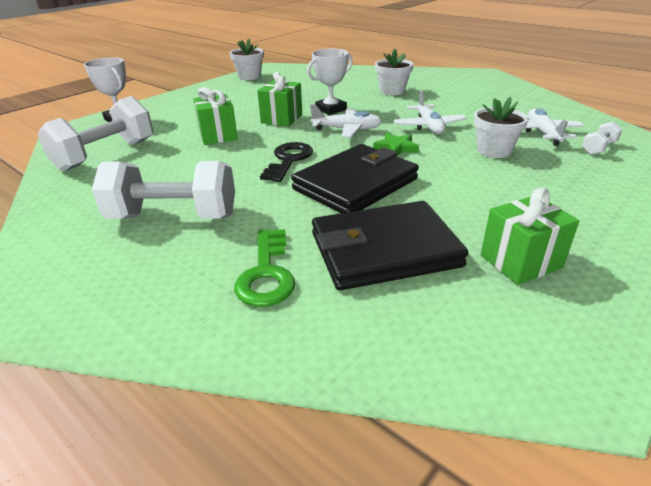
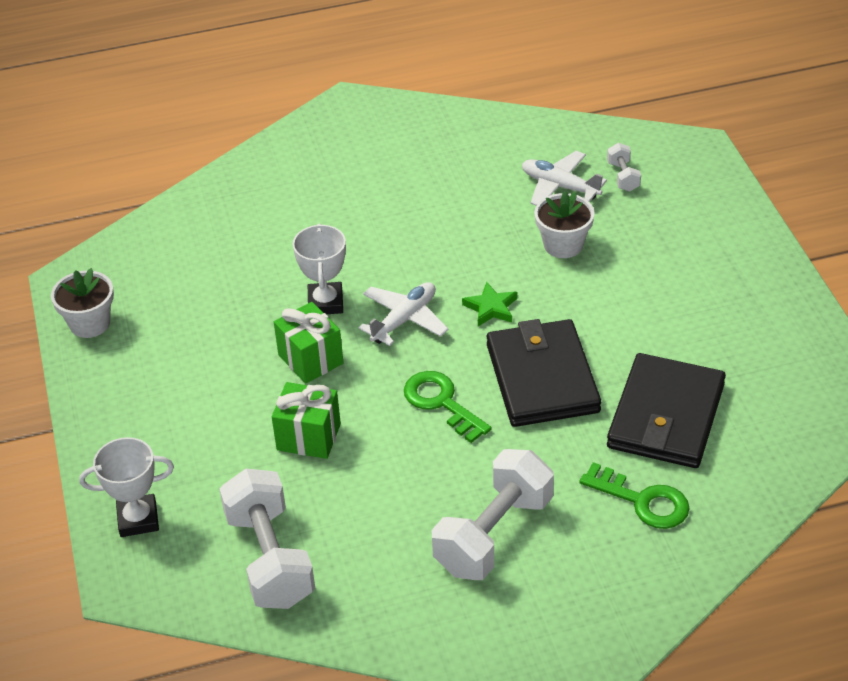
camera: 55 degrees left, 10 degrees up
black key [260,142,313,182] -> green key [404,371,492,443]
white flower pot [375,49,413,95] -> none
white plane [394,90,467,134] -> none
green gift [481,187,579,285] -> none

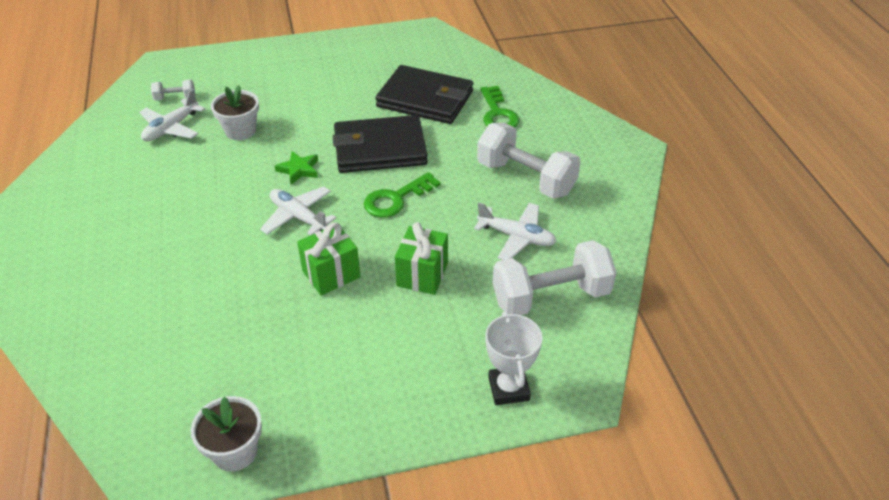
camera: 90 degrees left, 0 degrees up
white trophy [293,223,346,314] -> none
green key [579,462,690,529] -> green key turned 135 degrees clockwise [480,86,519,127]
none -> white plane [474,202,557,260]

